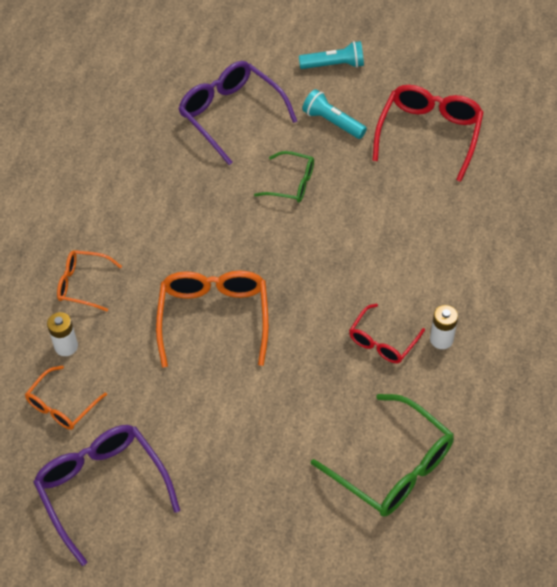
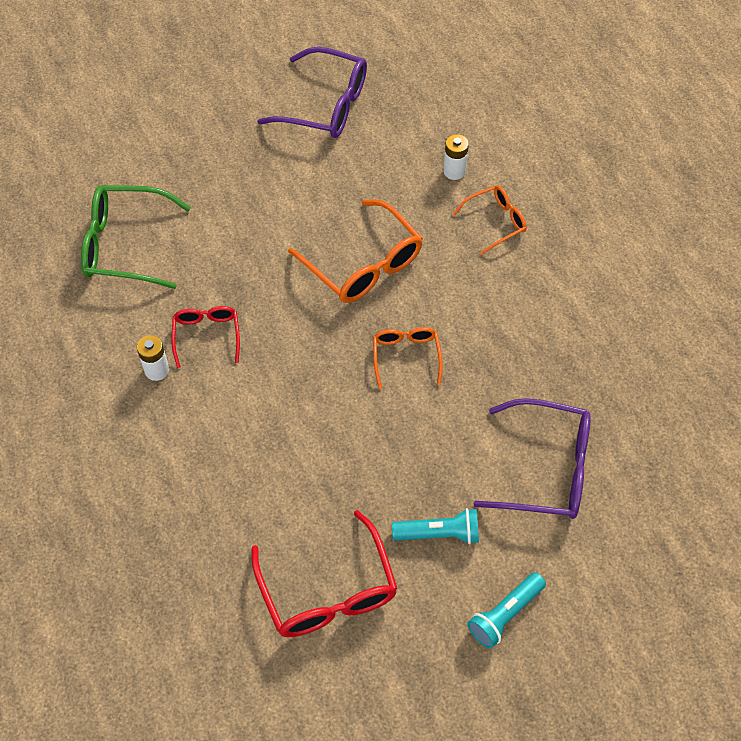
camera: 140 degrees right, 5 degrees up
orange glasses [25,365,107,430] -> orange glasses moved to [373,327,443,389]
green glasses [254,151,314,203] -> none

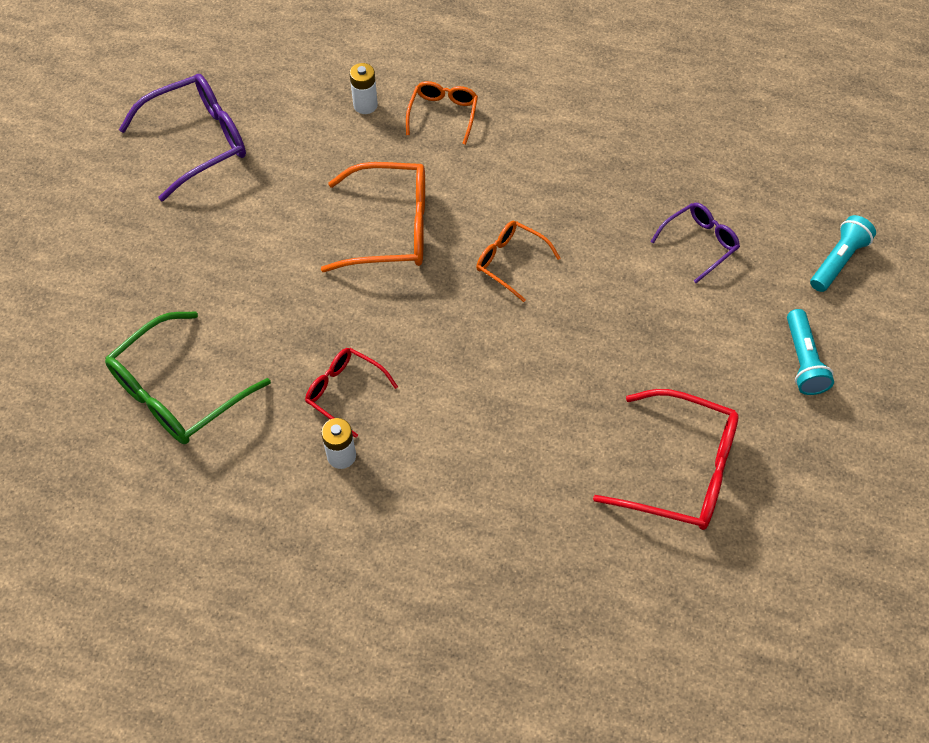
camera: 50 degrees left, 0 degrees up
turquoise flashlight [392,508,479,544] -> turquoise flashlight moved to [810,215,876,292]
purple glasses [474,398,591,519] -> purple glasses [651,203,740,283], size x0.58

